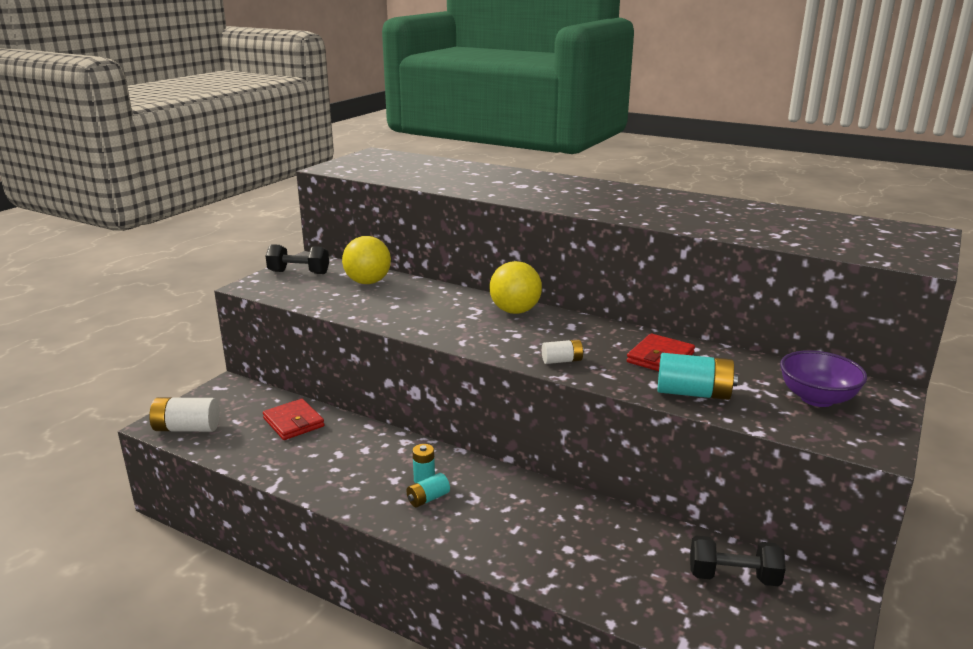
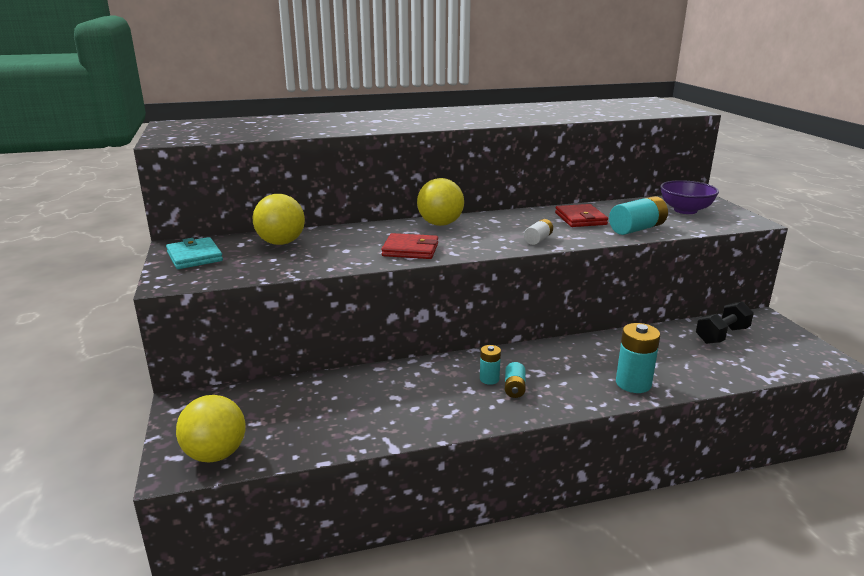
camera: 45 degrees left, 0 degrees up
white battery [149,397,220,432] -> yellow ball [176,395,246,463]
red wallet [263,399,324,440] -> red wallet moved to [381,233,438,259]
black dumbbell [266,244,329,274] -> turquoise wallet [166,237,223,269]
none -> turquoise battery [616,323,660,393]

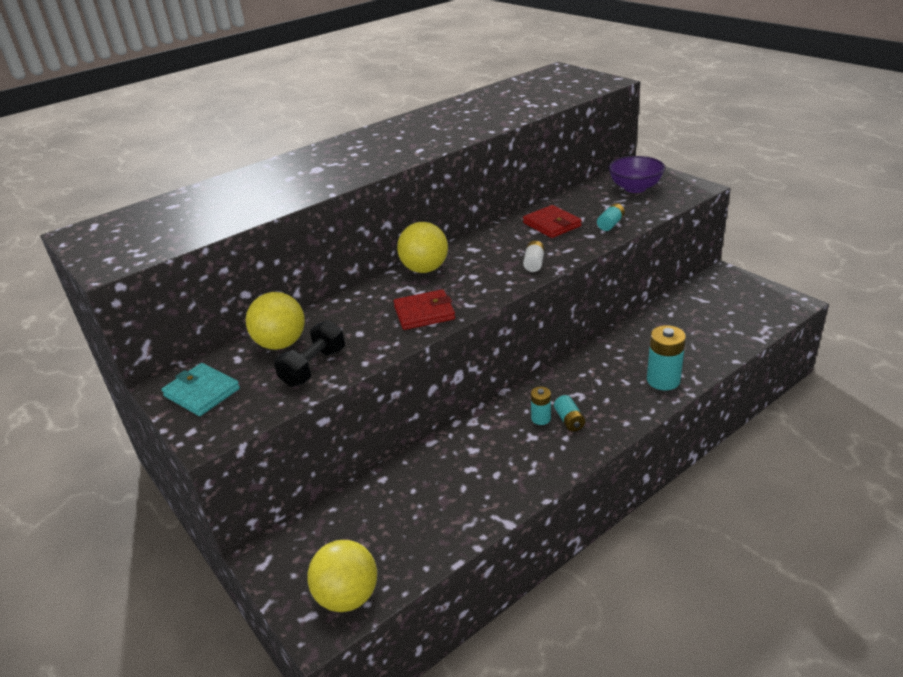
camera: 20 degrees left, 10 degrees up
turquoise battery [609,196,668,235] -> turquoise battery [597,203,625,231], size x0.58
black dumbbell [696,301,754,344] -> black dumbbell moved to [274,320,345,387]

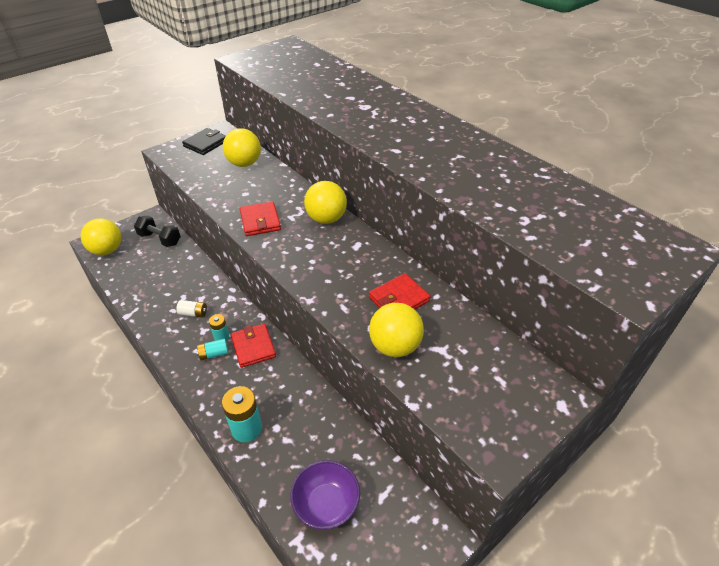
camera: 85 degrees right, 10 degrees up
turquoise wallet [161,363,240,416] -> black wallet [182,128,226,155]
black dumbbell [274,320,345,387] -> black dumbbell moved to [134,216,181,247]
white battery [523,241,545,272] -> white battery moved to [176,300,207,317]
turquoise battery [597,203,625,231] -> yellow ball [369,303,424,357]
purple bowl [609,156,665,193] -> purple bowl moved to [290,460,360,530]
none -> red wallet [231,324,276,368]

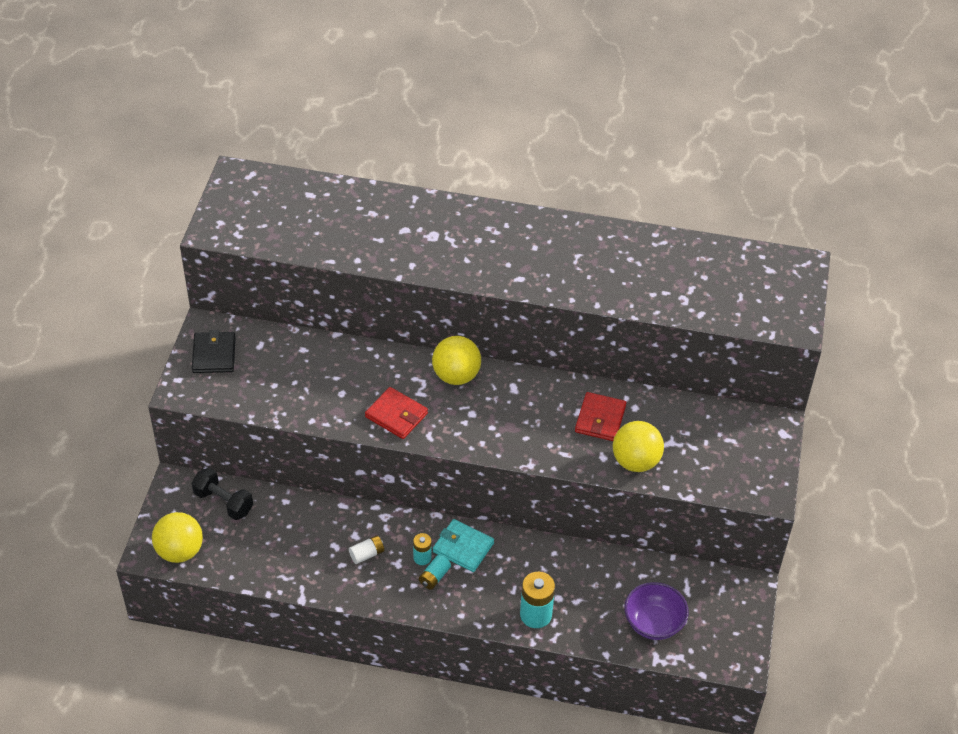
camera: 40 degrees left, 5 degrees up
black dumbbell [134,216,181,247] -> black dumbbell turned 45 degrees clockwise [192,468,253,520]
yellow ball [223,128,261,167] -> none
red wallet [231,324,276,368] -> turquoise wallet [433,519,494,572]

